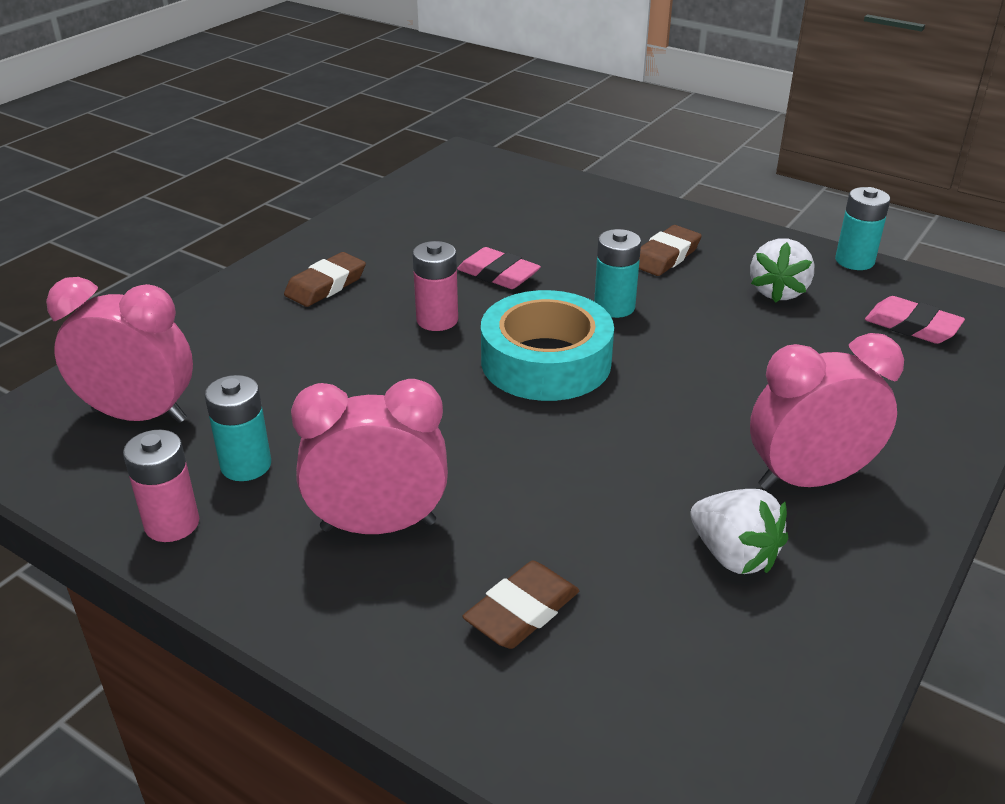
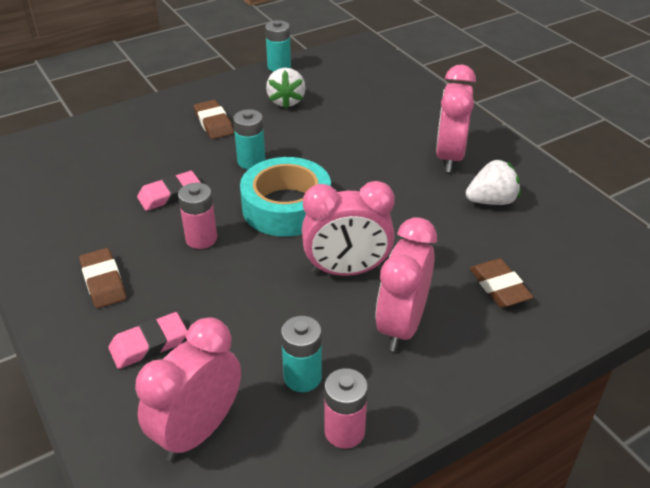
camera: 65 degrees left, 5 degrees up
white strawberry [750,239,814,303] -> white strawberry turned 45 degrees clockwise [266,68,306,109]
pink eraser [865,296,965,344] -> pink eraser moved to [108,312,187,369]
none -> pink clock [302,181,395,276]

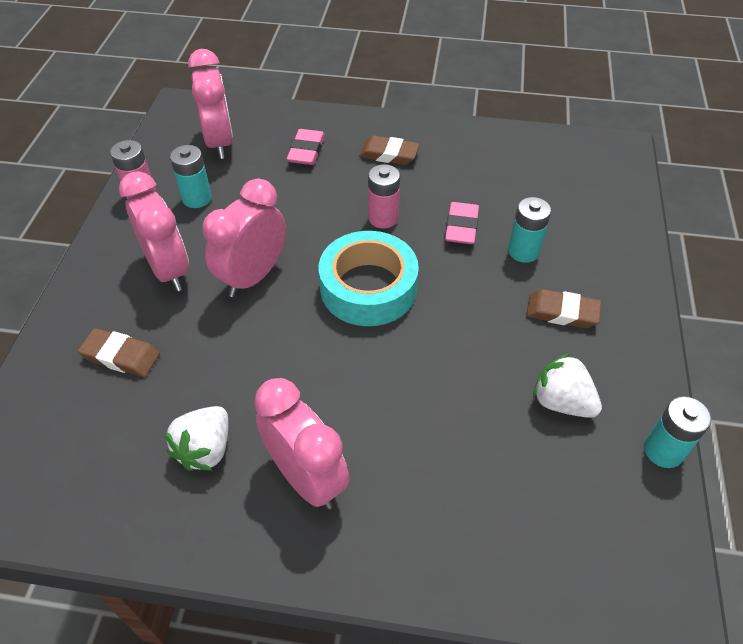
camera: 130 degrees right, 10 degrees up
turquoise battery [233,109,265,169] -> turquoise battery moved to [508,197,551,263]

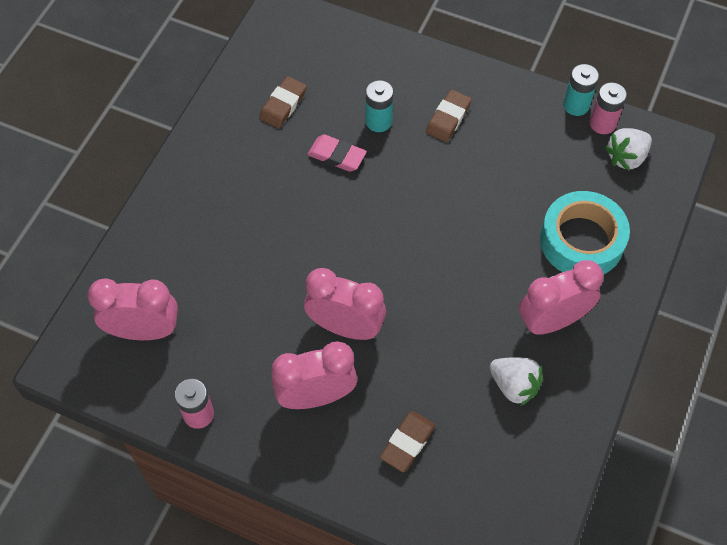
camera: 75 degrees left, 10 degrees up
turquoise battery [170,145,212,208] -> none
pink clock [203,178,286,297] -> pink clock turned 150 degrees clockwise [304,268,386,340]
pink eraser [287,129,325,165] -> none
turquoise tape [319,231,419,326] -> turquoise tape moved to [540,191,630,274]
brown eraser [359,135,420,165] -> brown eraser moved to [259,76,307,128]
pink battery [368,164,400,229] -> pink battery moved to [590,82,627,134]
white strawberry [533,353,602,418] -> white strawberry moved to [605,128,652,171]

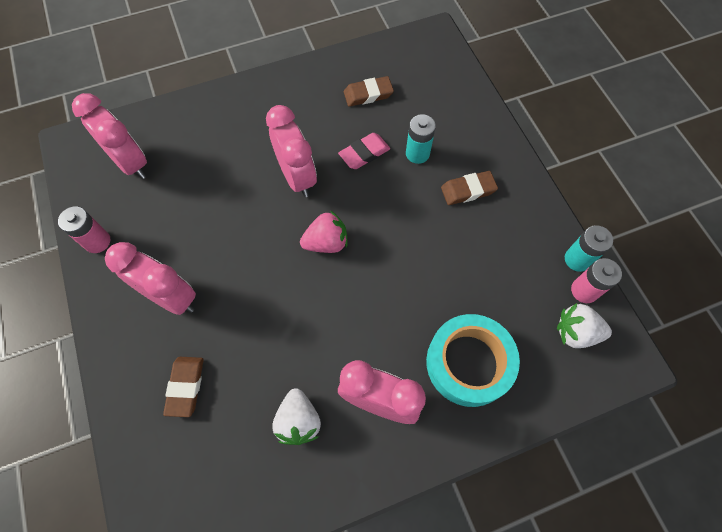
camera: 45 degrees right, 5 degrees up
pink clock [304,268,386,340] -> pink clock moved to [266,105,317,197]
pink eraser [307,134,367,172] -> pink eraser turned 75 degrees clockwise [338,133,390,169]
brown eraser [380,411,436,472] -> brown eraser turned 75 degrees counterclockwise [163,357,204,417]
none -> pink strawberry [300,210,347,253]

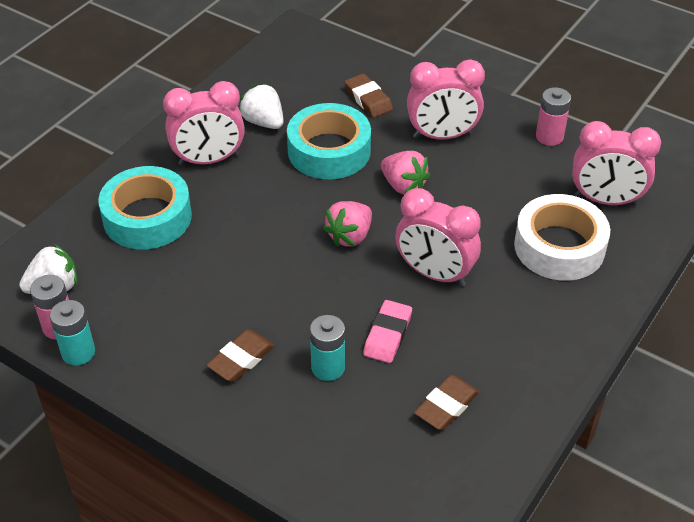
camera: 145 degrees right, 20 degrees down
none -> turquoise tape [287,103,371,179]
none -> pink strawberry [381,151,430,195]
none -> white tape [514,194,610,281]

